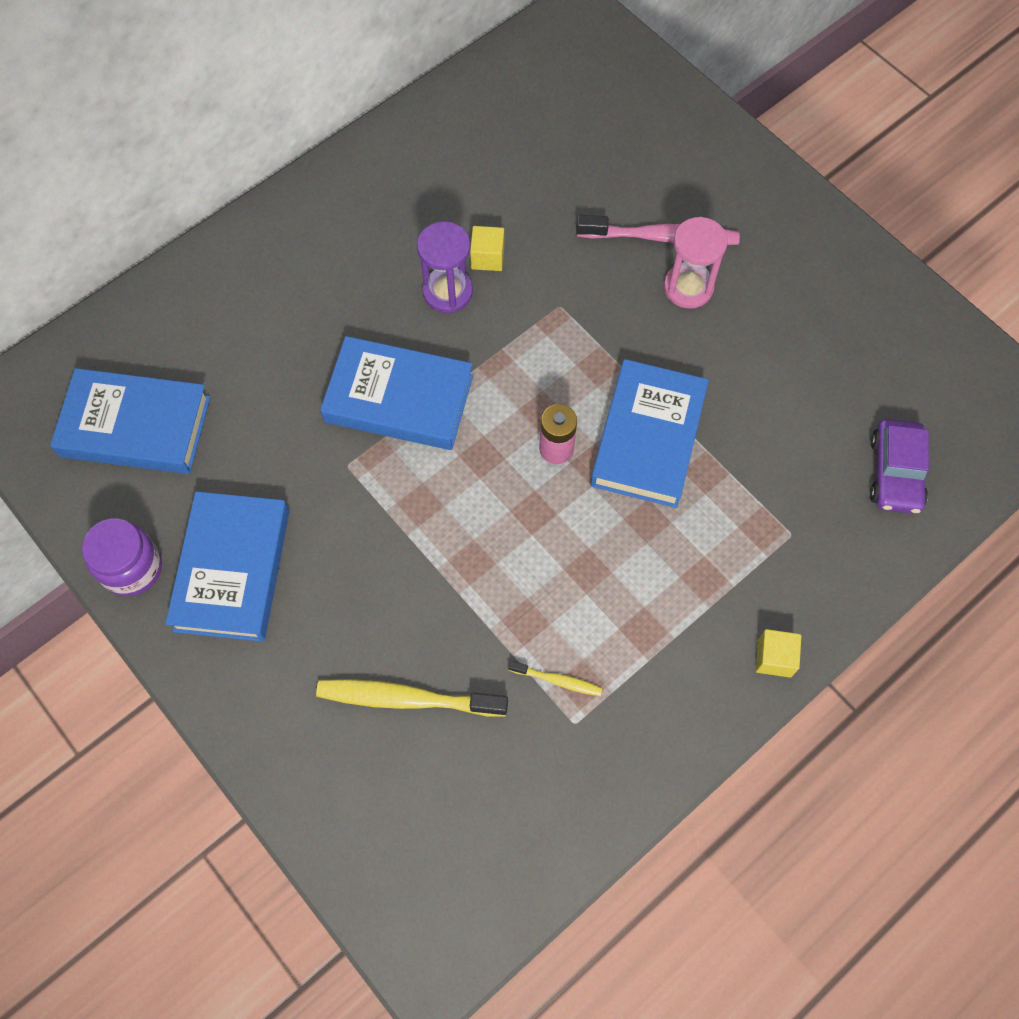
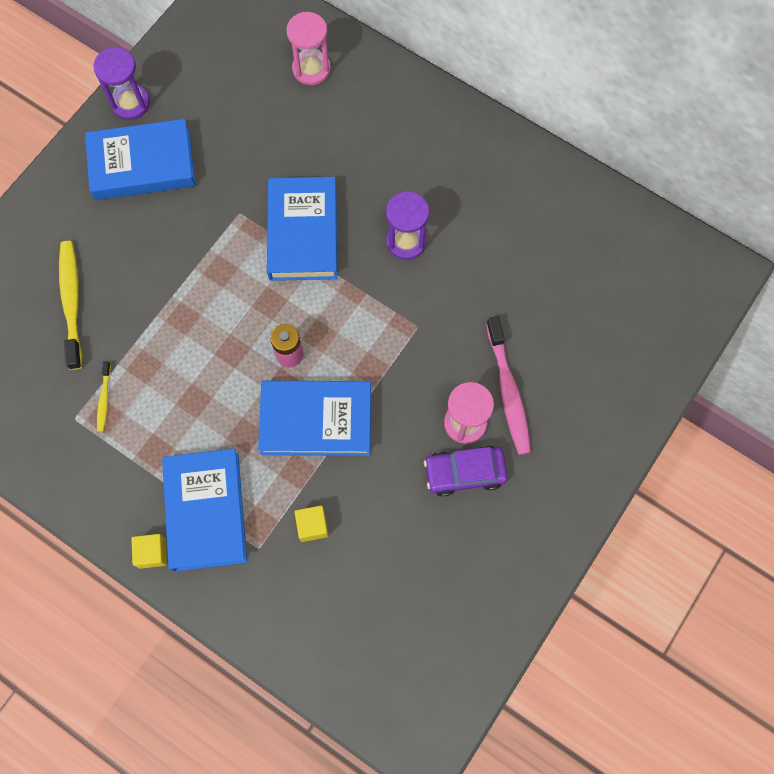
camera: 75 degrees right, 5 degrees up
blue book [50,368,210,474] -> blue book moved to [162,448,247,572]
purple jar [82,519,162,596] -> purple hourglass [93,47,150,120]
yellow cube [470,226,504,271] -> yellow cube moved to [295,506,328,542]
purple car [870,419,929,514] -> purple car moved to [424,446,508,497]
none -> pink hourglass [286,12,331,85]

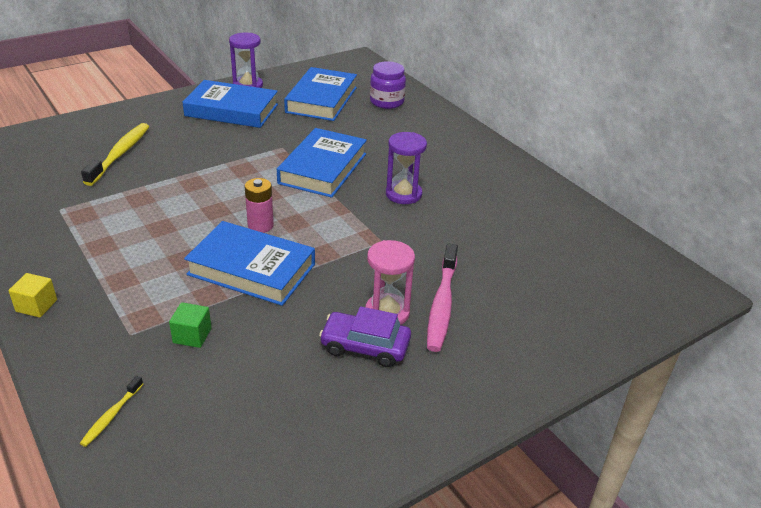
camera: 20 degrees right, 35 degrees down
yellow toothbrush [97,361,111,432] -> yellow toothbrush moved to [80,376,143,447]
blue book [162,448,247,572] -> blue book moved to [284,67,357,121]
pink hourglass [286,12,331,85] -> purple jar [370,61,406,109]
yellow cube [295,506,328,542] -> green cube [169,302,212,348]

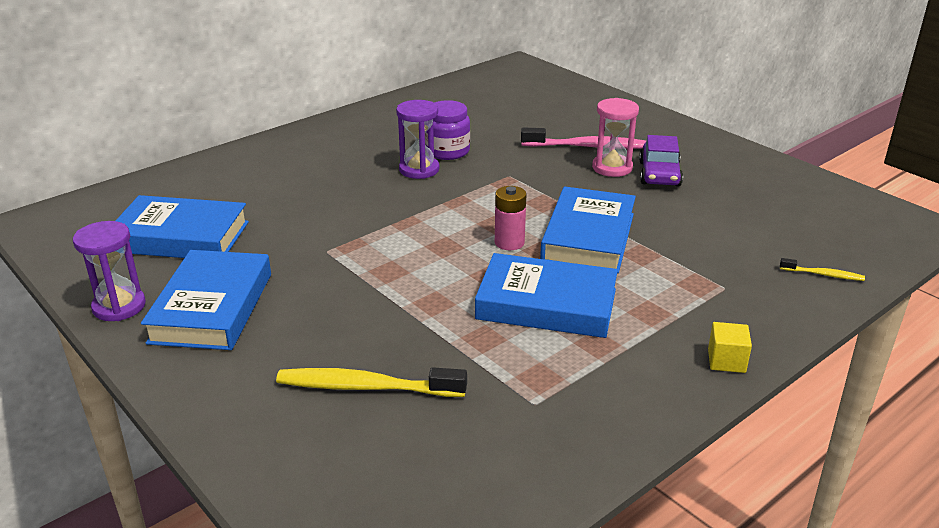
camera: 95 degrees left, 5 degrees down
green cube [169,302,212,348] -> none
blue book [277,128,367,198] -> blue book moved to [475,253,618,338]
purple jar [370,61,406,109] -> purple jar moved to [425,100,470,160]

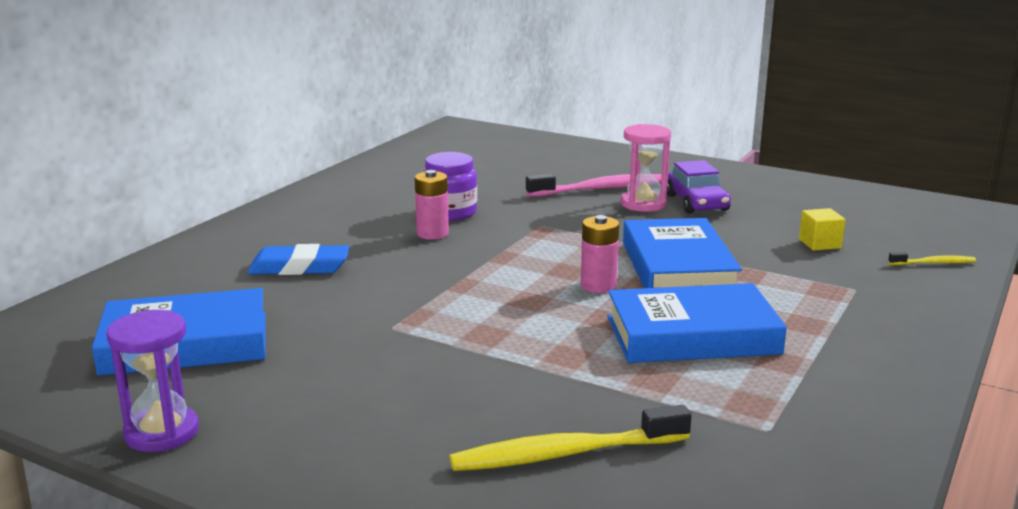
camera: 20 degrees left, 10 degrees down
blue book [141,250,271,350] -> none
purple hourglass [396,100,439,179] -> pink battery [415,170,449,240]
yellow cube [708,322,752,373] -> yellow cube moved to [799,208,846,251]
none -> blue eraser [247,244,349,275]

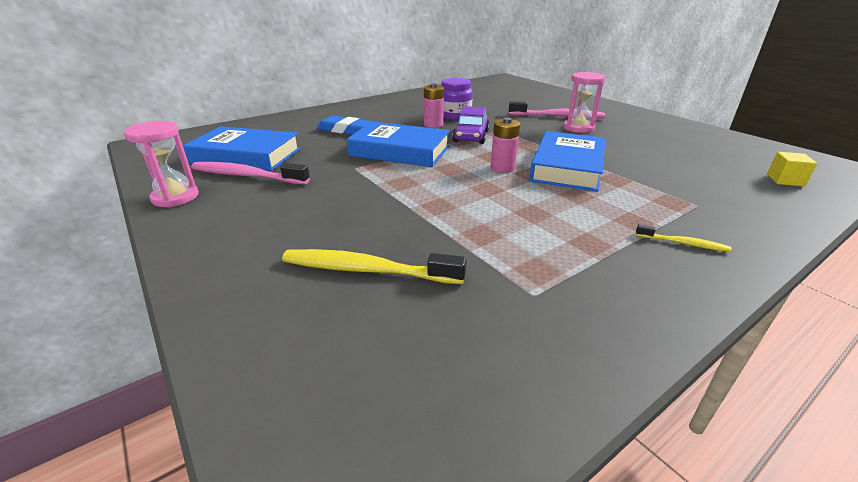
camera: 25 degrees right, 10 degrees up
purple hourglass [106,310,199,452] -> pink hourglass [124,121,199,207]
blue book [607,283,787,363] -> blue book moved to [347,122,450,167]
purple car [667,160,731,214] -> purple car moved to [452,106,490,144]
yellow cube [799,208,846,251] -> yellow cube moved to [767,152,817,187]
yellow toothbrush [888,252,976,265] -> yellow toothbrush moved to [636,224,731,252]
none -> pink toothbrush [191,162,310,184]

